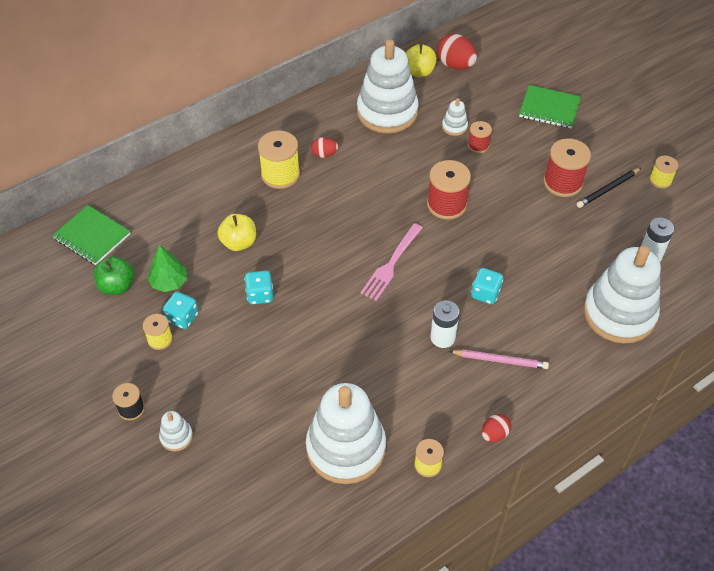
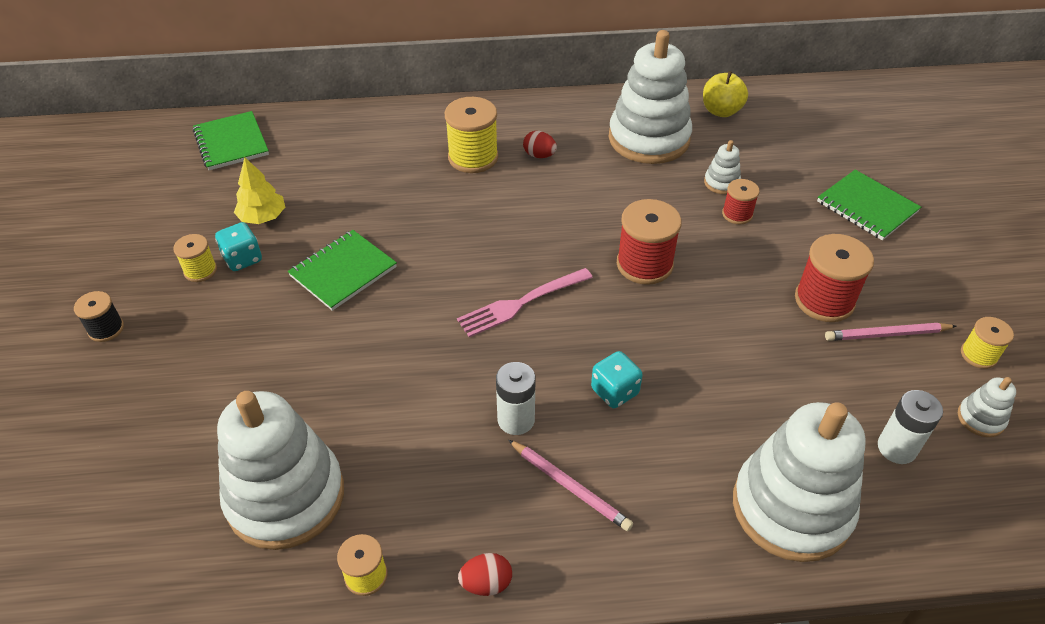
camera: 30 degrees right, 5 degrees down
green apple [94,256,135,295] -> none
green tree [147,245,187,292] -> yellow tree [234,157,285,224]
white stacking toy [159,411,193,452] -> white stacking toy moved to [958,377,1016,437]
yellow apple [217,214,256,251] -> none
turquoise dice [245,270,273,305] -> green notebook [288,230,397,311]
red egg [437,34,477,70] -> none
black pencil [577,168,641,208] -> pink pencil [825,323,957,341]

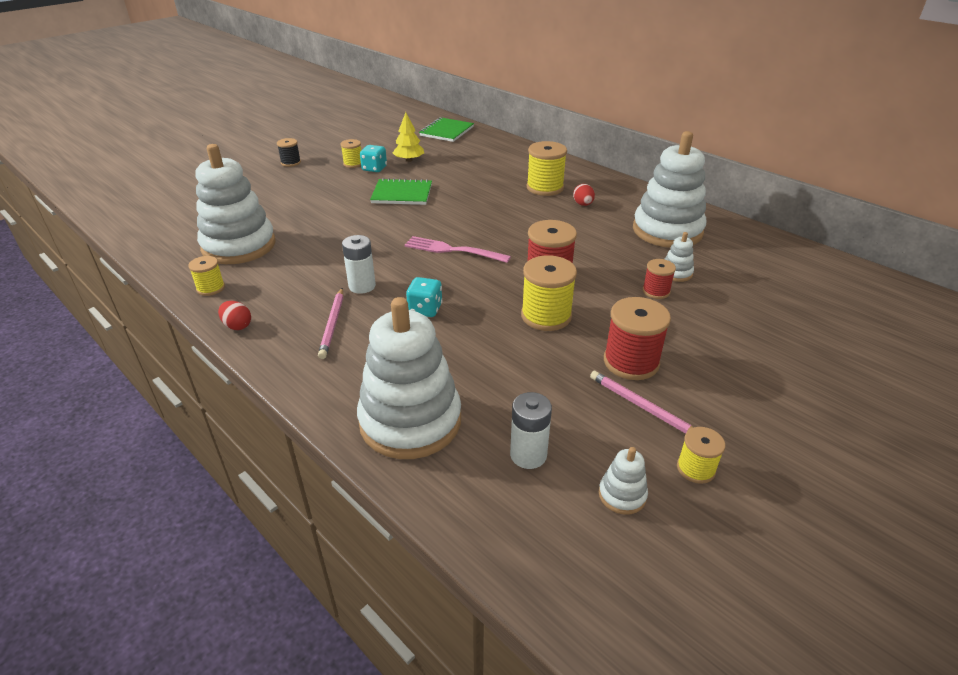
camera: 50 degrees right, 10 degrees down
yellow apple [703,71,748,117] -> none
green notebook [817,170,921,240] -> none
none -> yellow spool [521,255,577,331]

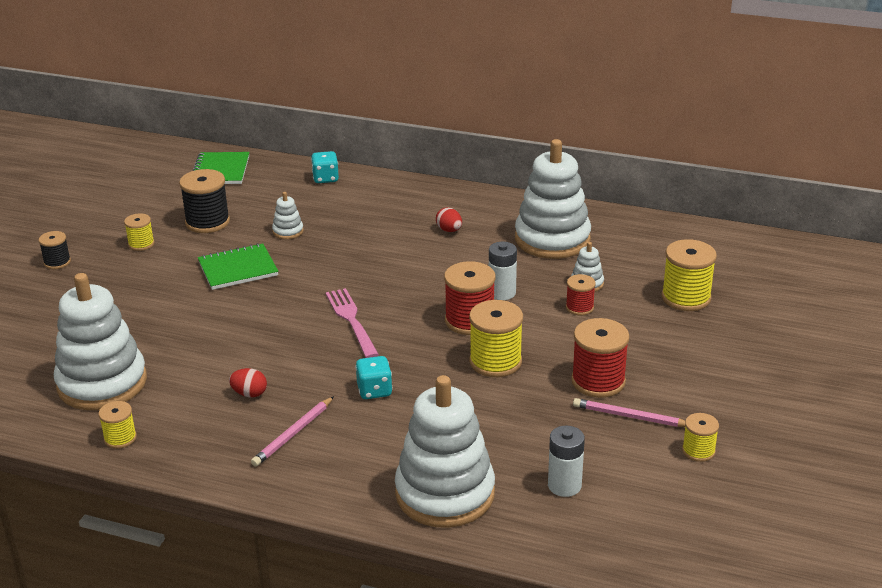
camera: 25 degrees left, 5 degrees down
red egg [218,301,251,330] -> red egg moved to [229,368,267,397]
pink pencil [318,288,343,359] -> pink pencil turned 60 degrees clockwise [251,396,334,467]
white battery [342,235,376,294] -> white battery moved to [489,242,517,300]
turquoise dice [360,145,387,172] -> turquoise dice moved to [311,151,339,183]
yellow tree [392,112,424,162] -> black spool [179,169,230,233]
pink fork [405,236,511,263] -> pink fork turned 75 degrees clockwise [325,288,379,358]
yellow spool [527,141,567,196] -> yellow spool moved to [661,239,717,311]
white stacking toy [599,447,648,515] -> white stacking toy moved to [272,192,304,239]

